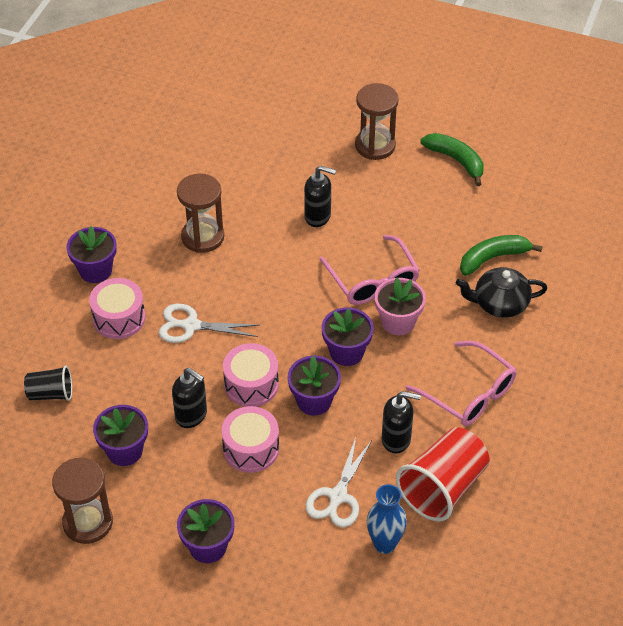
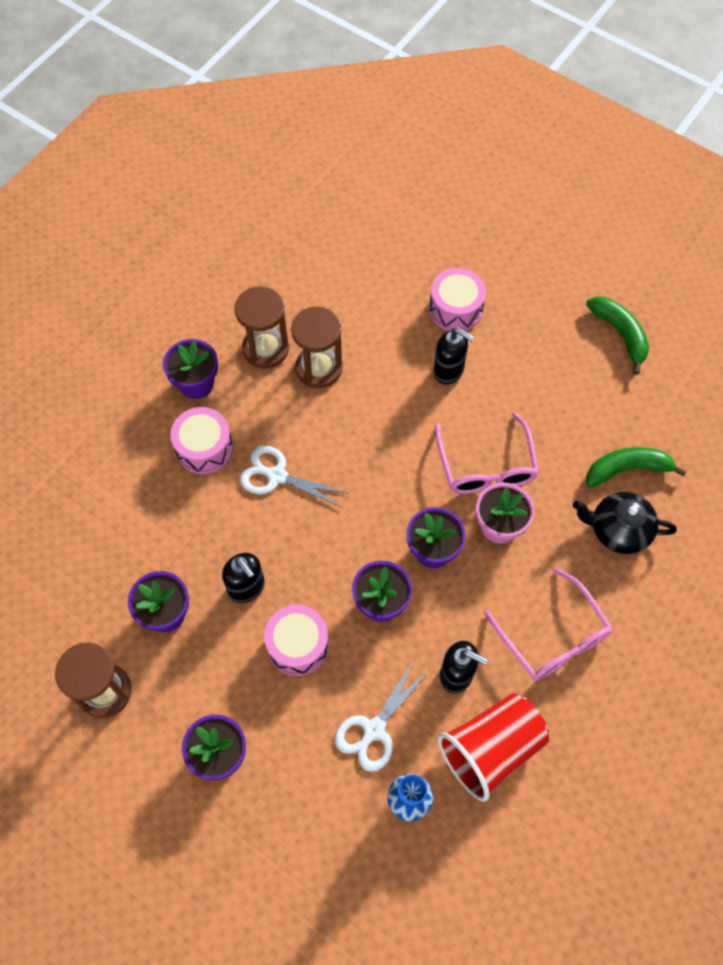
camera: 15 degrees right, 15 degrees up
black cup [24,366,72,401] -> none
pink drum [223,343,279,407] -> pink drum moved to [429,268,486,331]
brown hourglass [355,83,399,160] -> brown hourglass moved to [235,286,289,368]

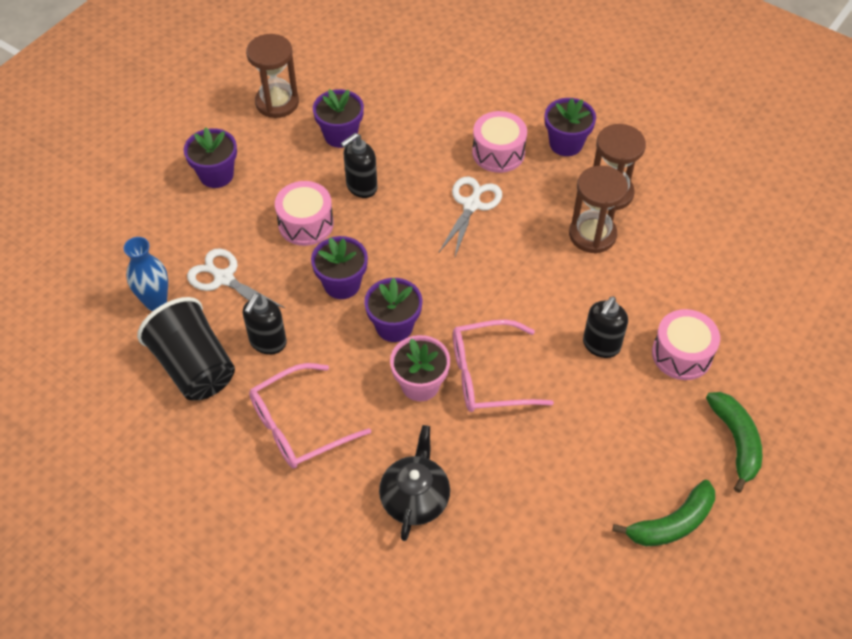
camera: 90 degrees right, 10 degrees down
red cup [438,693,549,801] -> black cup [137,297,235,400]
green banana [586,447,687,487] -> green banana moved to [706,392,762,493]

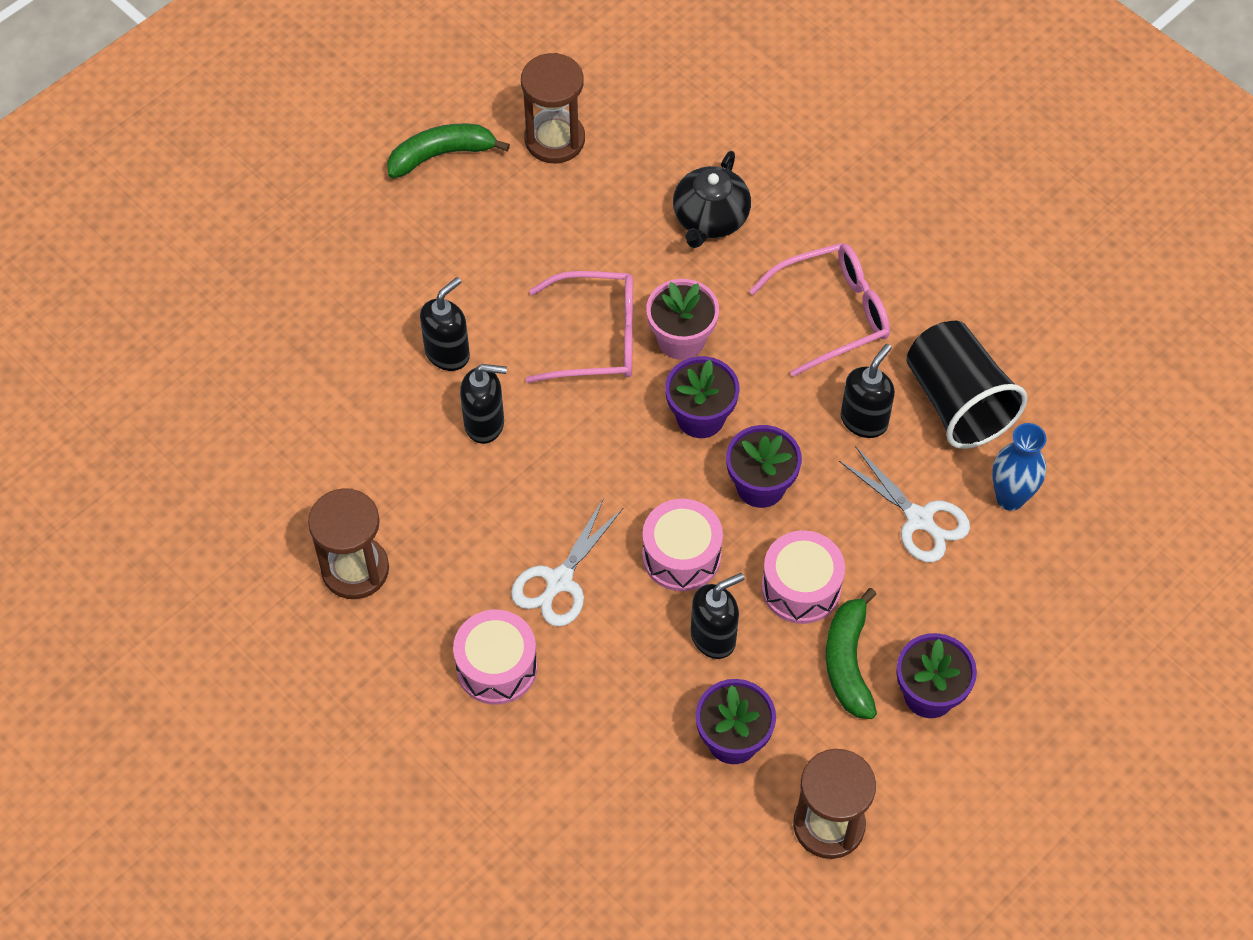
camera: 170 degrees left, 5 degrees up
purple flower pot [545,98,596,156] -> none
brown hourglass [569,165,628,253] -> brown hourglass moved to [521,53,585,163]
pink drum [652,309,720,380] -> pink drum moved to [642,499,723,591]
green banana [706,392,762,493] -> green banana moved to [826,588,877,719]
none -> black soap dispenser [460,364,507,444]

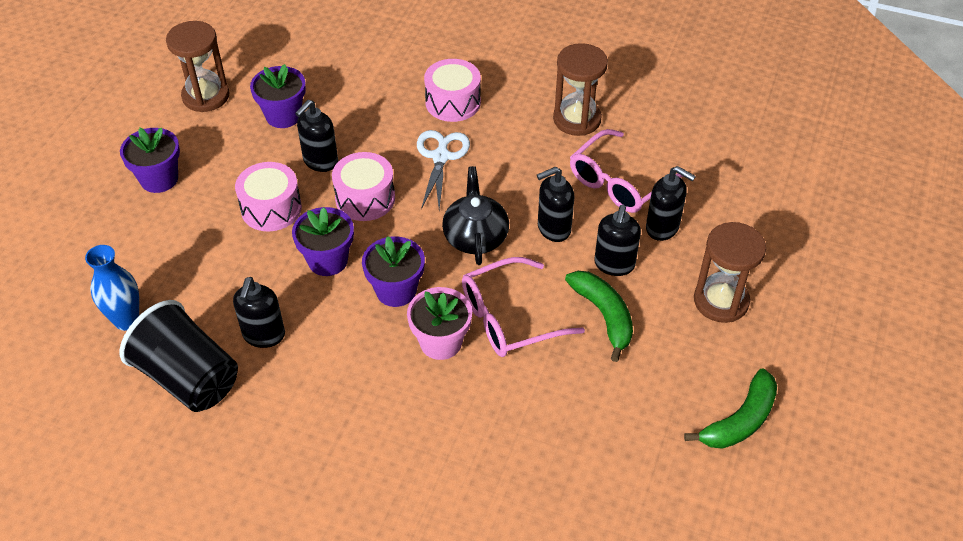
camera: 155 degrees right, 10 degrees down
brown hourglass [521,53,585,163] -> brown hourglass moved to [694,222,766,323]
black teapot [673,151,751,248] -> black teapot moved to [442,166,509,265]
pink glasses [749,243,890,377] -> pink glasses moved to [570,129,684,213]
green banana [826,588,877,719] -> green banana moved to [565,271,633,362]
white scissors [839,446,970,562] -> none
none -> black soap dispenser [646,166,696,241]

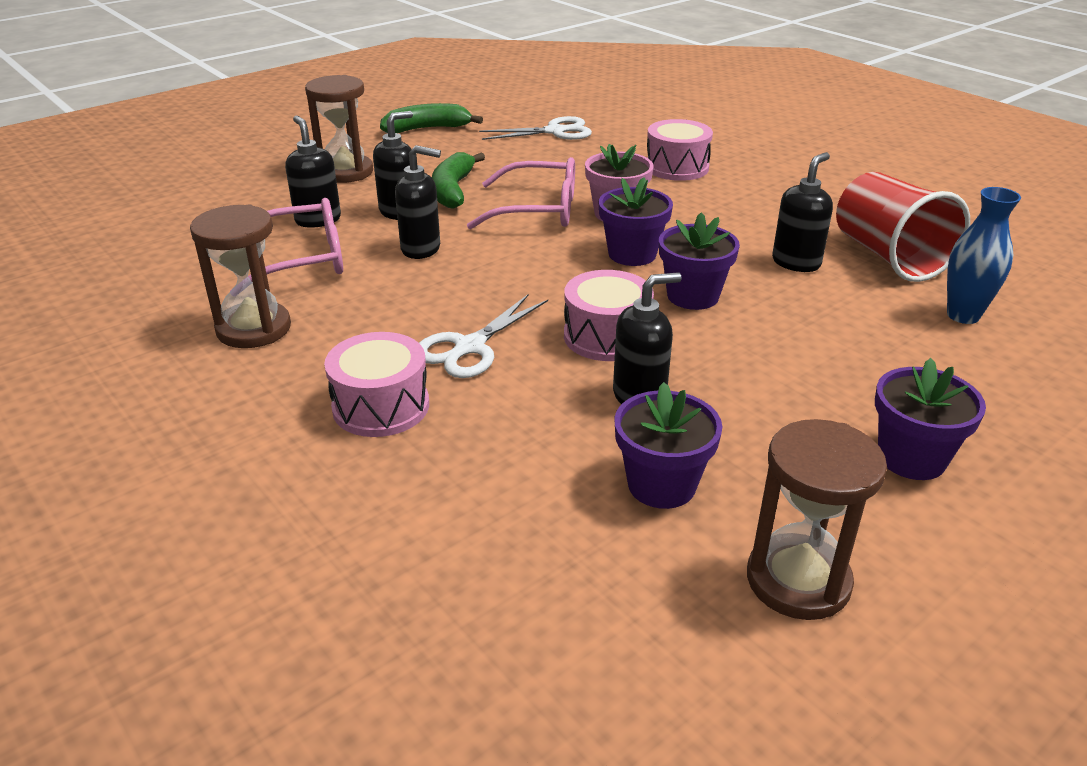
camera: 150 degrees left, 15 degrees down
black cup [120,300,238,412] -> red cup [836,172,970,282]
pink drum [235,162,302,231] -> pink drum moved to [647,119,713,181]
black teapot [442,166,509,265] -> none
none -> white scissors [479,116,592,140]

